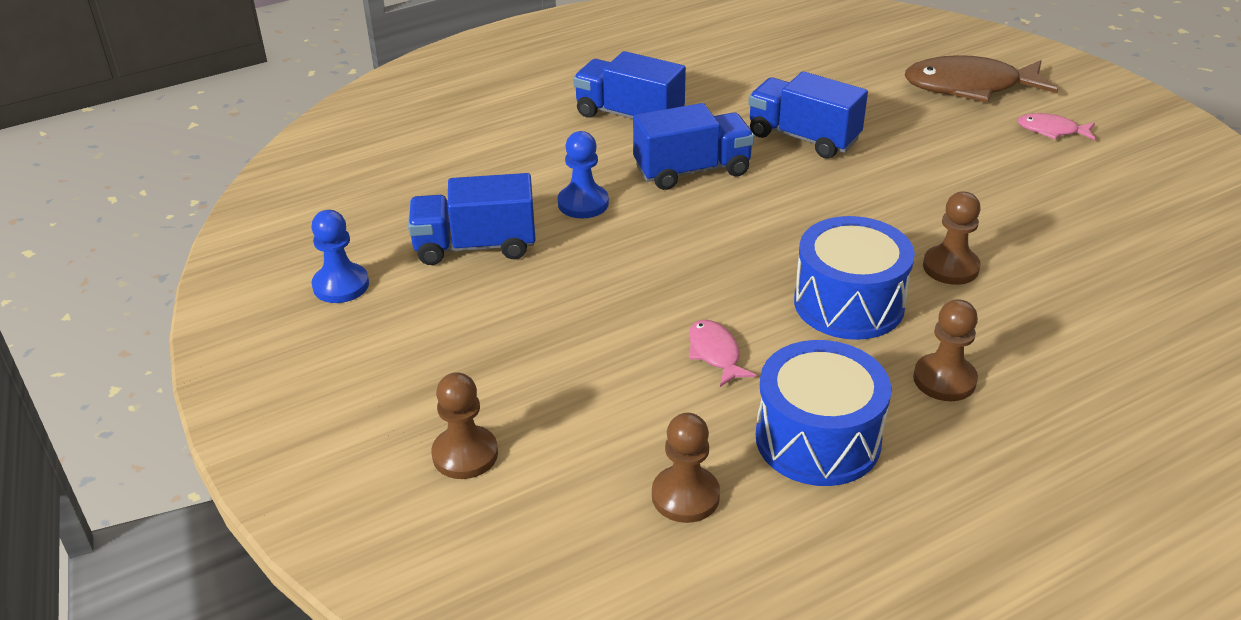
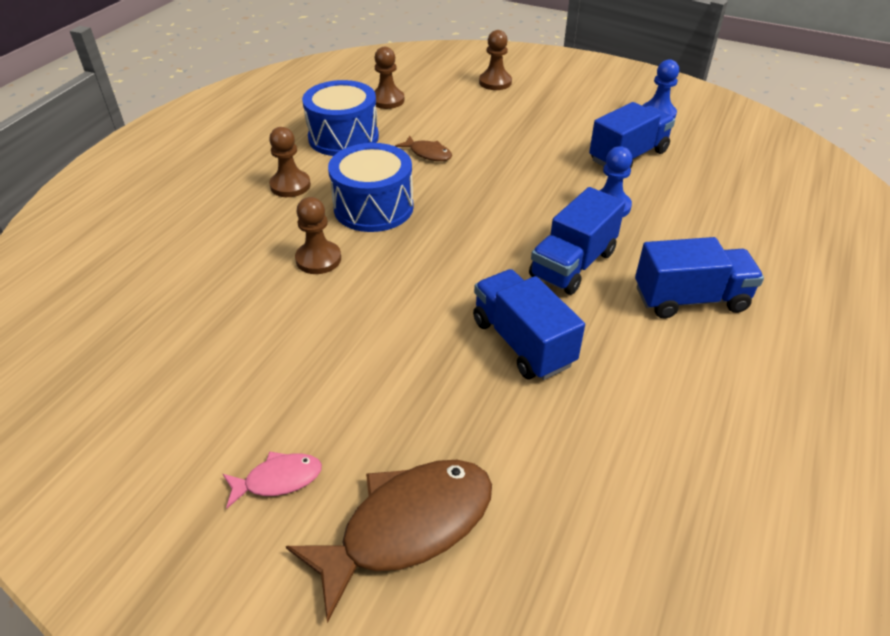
camera: 145 degrees right, 5 degrees up
pink fish [689,320,757,387] -> brown fish [395,135,452,161]
blue truck [748,71,868,159] -> blue truck turned 120 degrees counterclockwise [473,269,585,380]

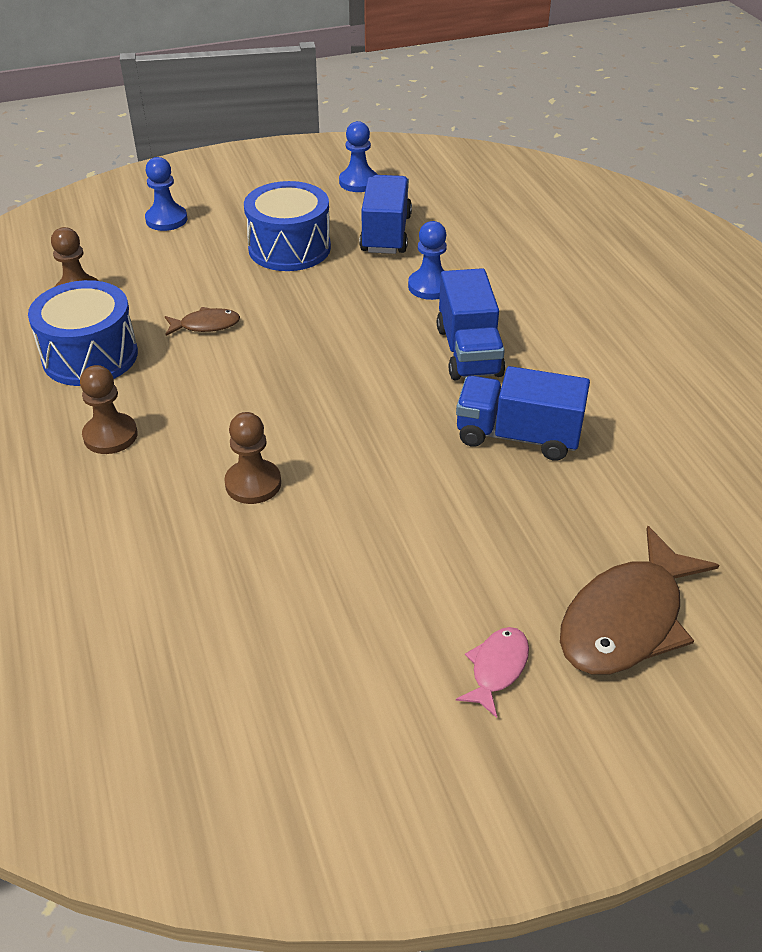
camera: 45 degrees left, 0 degrees up
brown fish [286,460,492,623] -> brown fish turned 150 degrees counterclockwise [560,526,719,675]
blue drum [328,143,414,232] -> blue drum moved to [244,181,331,271]
brown pawn [479,30,512,90] -> blue pawn [145,157,187,231]
blue truck [635,237,764,318] -> none

